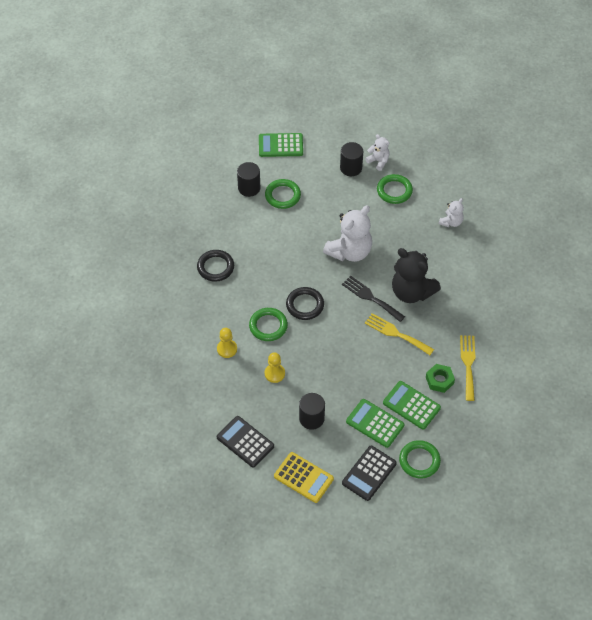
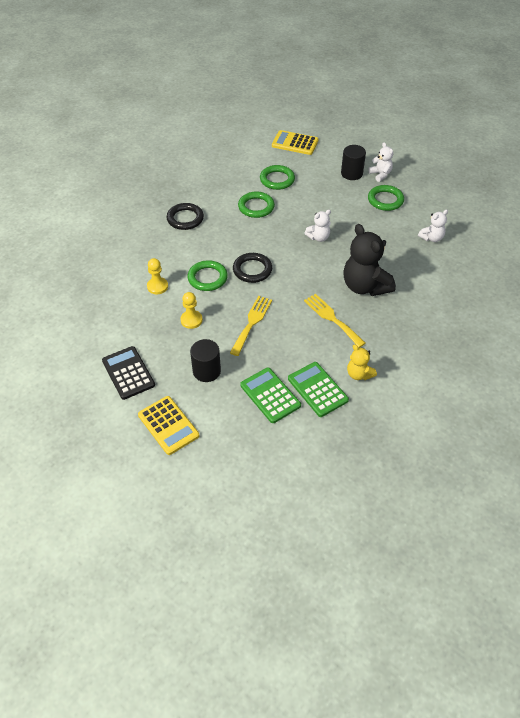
camera: 20 degrees right, 5 degrees down
black cylinder [237,162,260,197] -> none
green calculator [259,133,303,157] -> yellow calculator [272,130,319,155]
white teddy bear [323,205,372,262] -> white teddy bear [305,210,331,242], size x0.52
black fork [342,275,405,322] -> none
black calculator [342,446,397,501] -> none
green ring [399,440,441,478] -> green ring moved to [238,191,275,218]
green nut [426,364,455,393] -> yellow teddy bear [347,345,377,380]
yellow fork [460,335,475,401] -> yellow fork moved to [230,296,272,356]

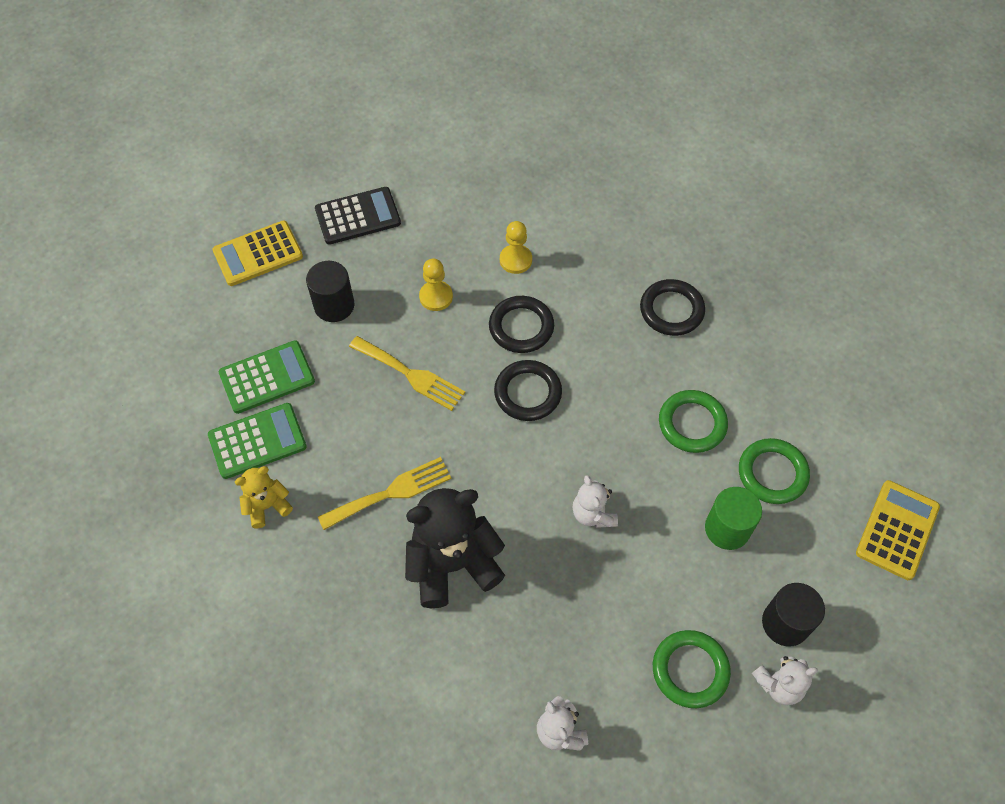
camera: 100 degrees right, 10 degrees up
green ring [188,260,228,291] -> black ring [489,296,554,353]
none -> green cylinder [705,487,762,550]

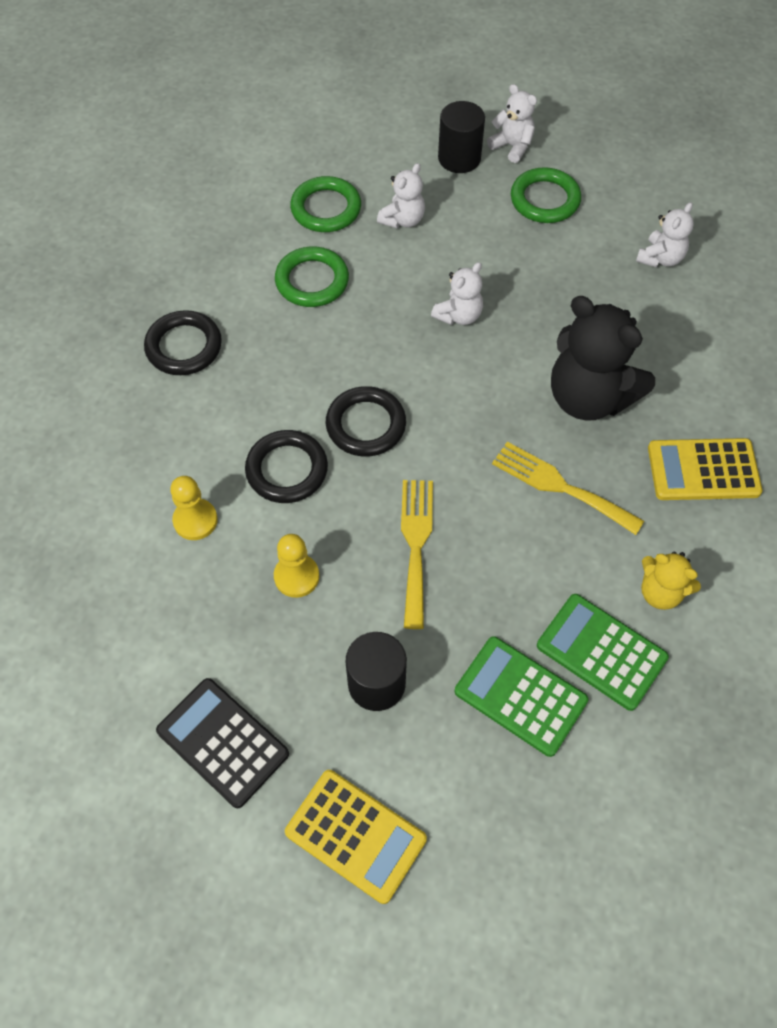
camera: 120 degrees left, 0 degrees up
green cylinder [705,487,762,550] -> white teddy bear [377,163,425,228]
yellow calculator [856,480,940,580] -> yellow calculator moved to [648,438,763,500]

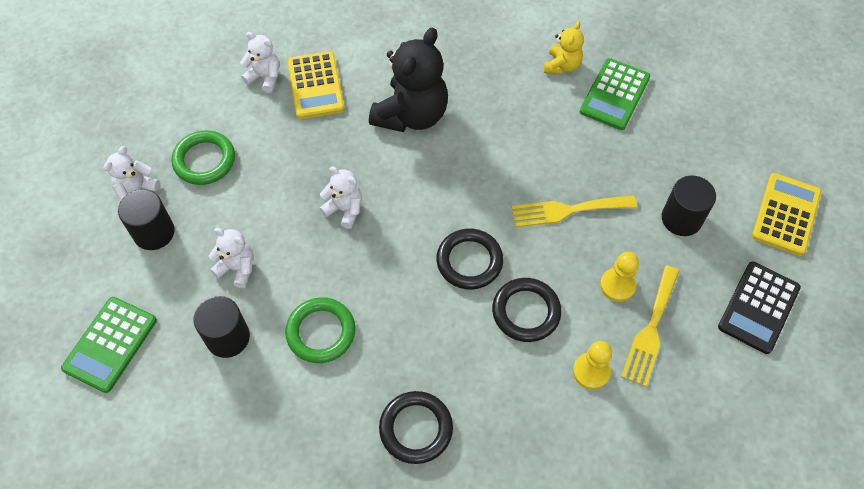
camera: 100 degrees left, 0 degrees up
green ring [290,176,361,232] -> black cylinder [193,296,250,358]
green calculator [455,636,589,757] -> green calculator moved to [61,297,157,393]
yellow fork [492,442,644,535] -> yellow fork moved to [621,265,679,387]
yellow calculator [648,438,763,500] -> yellow calculator moved to [288,51,345,119]

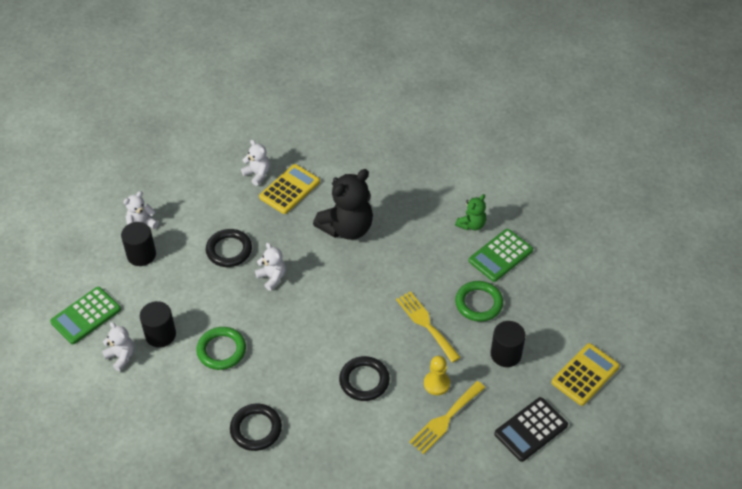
camera: 20 degrees right, 10 degrees down
green ring [171,130,235,185] -> green ring moved to [455,281,503,322]
white teddy bear [209,228,253,288] -> white teddy bear moved to [102,322,134,371]
yellow calculator [288,51,345,119] -> yellow calculator turned 150 degrees counterclockwise [259,164,320,214]
black ring [436,228,503,290] -> black ring moved to [206,229,252,267]
yellow fork [511,195,637,227] -> yellow fork turned 45 degrees clockwise [396,291,461,363]
yellow teddy bear [544,21,584,75] -> green teddy bear [455,194,486,231]
yellow pawn [573,341,612,390] -> none

